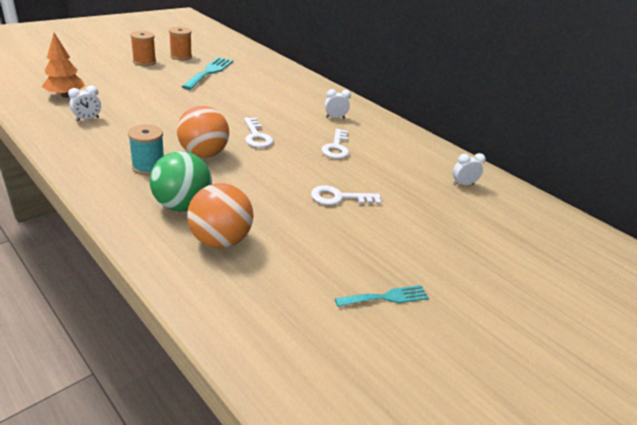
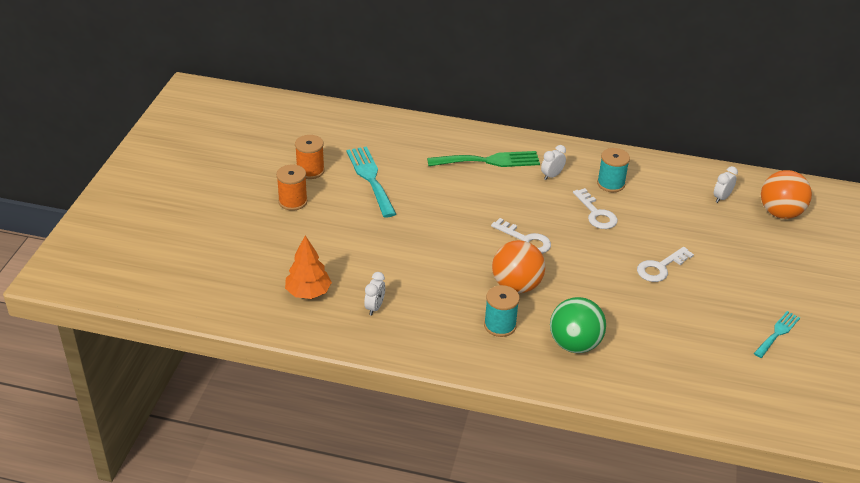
camera: 30 degrees left, 5 degrees up
orange ball [187,183,254,248] -> orange ball moved to [761,170,812,219]
none -> green fork [427,151,540,167]
none -> turquoise spool [597,148,630,192]

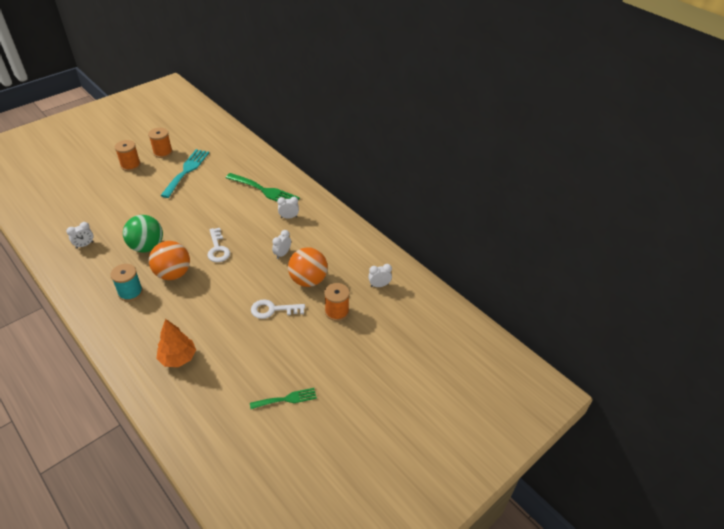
camera: 35 degrees right, 5 degrees up
orange tree [285,235,332,299] -> orange tree moved to [156,319,196,367]
green ball [550,297,606,353] -> green ball moved to [123,215,163,253]
white key [573,188,618,229] -> white clock [272,230,291,259]
turquoise spool [597,148,630,192] -> none
turquoise fork [754,311,800,358] -> green fork [250,388,317,409]
orange ball [761,170,812,219] -> orange ball moved to [288,247,328,287]
none -> orange spool [324,283,350,321]

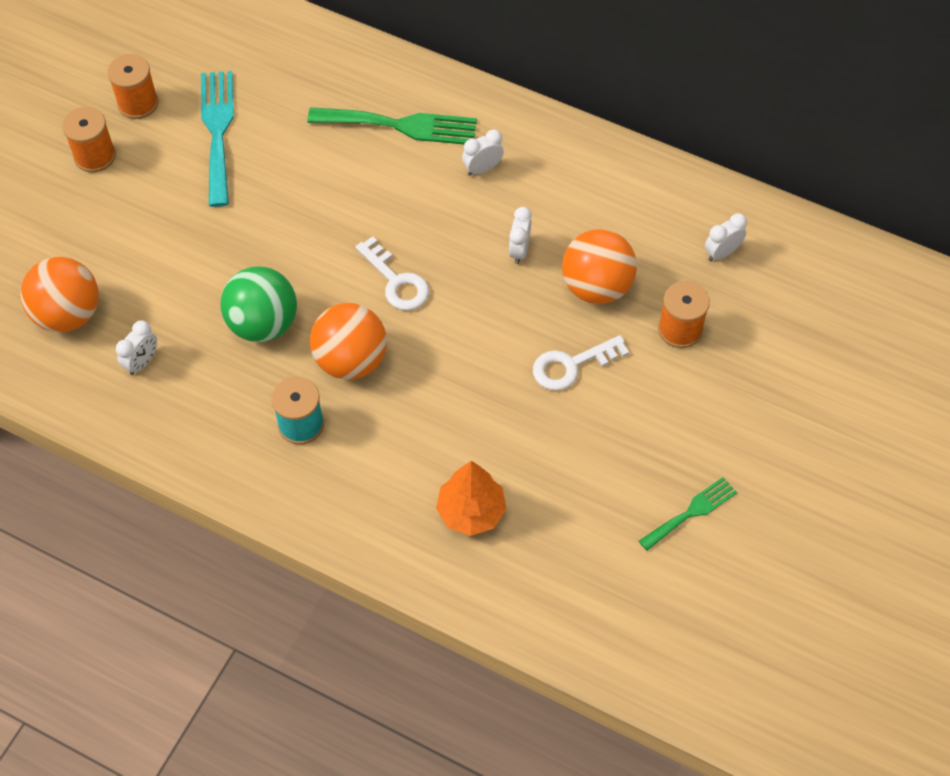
camera: 20 degrees left, 15 degrees up
none -> orange ball [20,257,99,332]

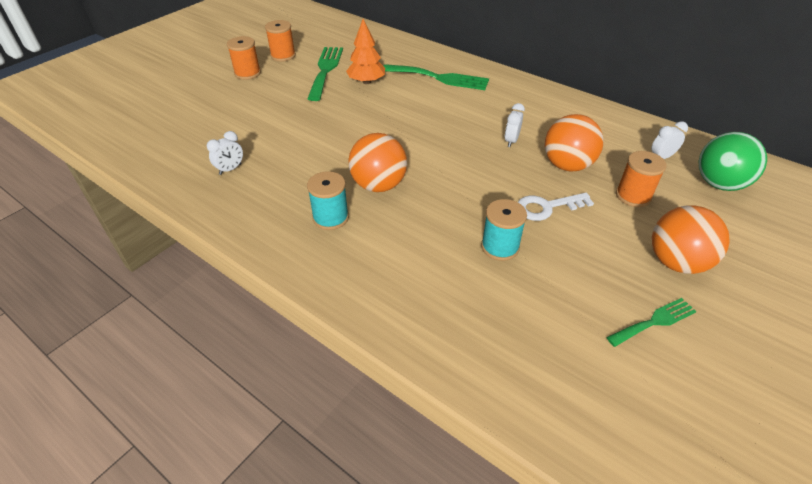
camera: 10 degrees right, 15 degrees down
orange ball [20,257,99,332] -> orange ball moved to [652,205,730,274]
turquoise fork [201,71,234,207] -> green fork [307,47,343,101]
green ball [220,266,297,342] -> green ball moved to [699,132,767,191]
white key [356,236,429,311] -> none
orange tree [436,461,507,536] -> orange tree moved to [346,19,385,84]
white clock [462,129,504,176] -> none
none -> turquoise spool [481,199,527,261]

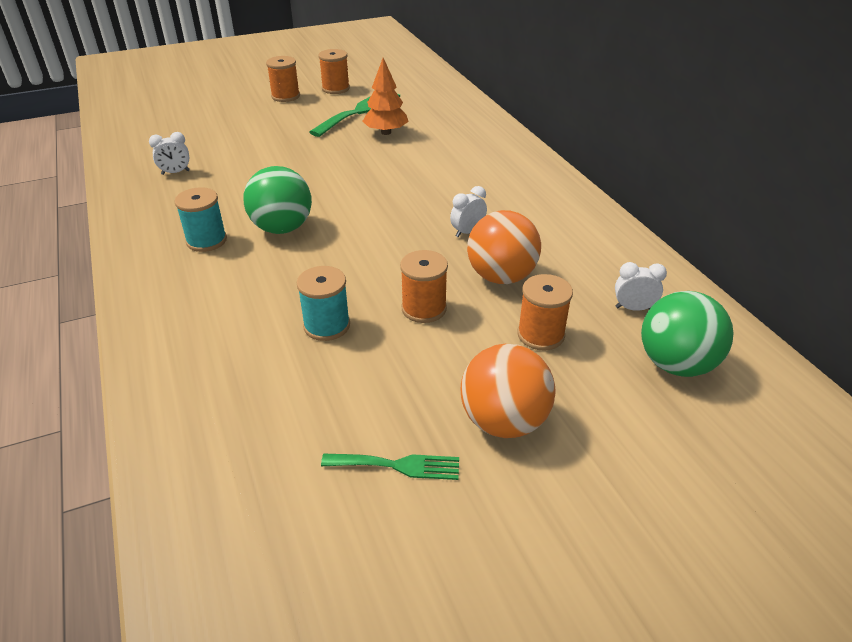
camera: 30 degrees right, 5 degrees down
orange ball [349,133,407,192] -> green ball [244,166,312,234]
green fork [384,64,489,90] -> none
white key [518,193,594,221] -> orange spool [400,250,448,323]

